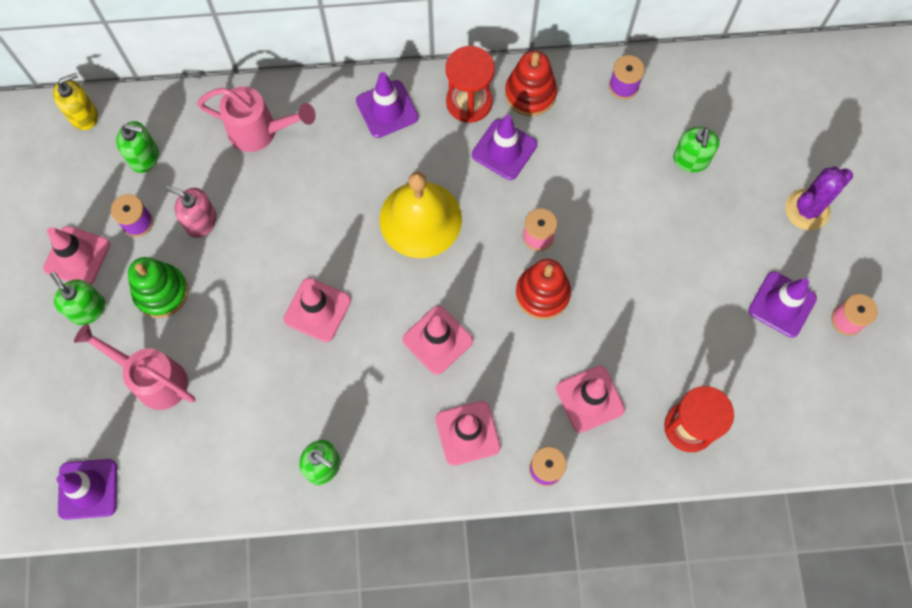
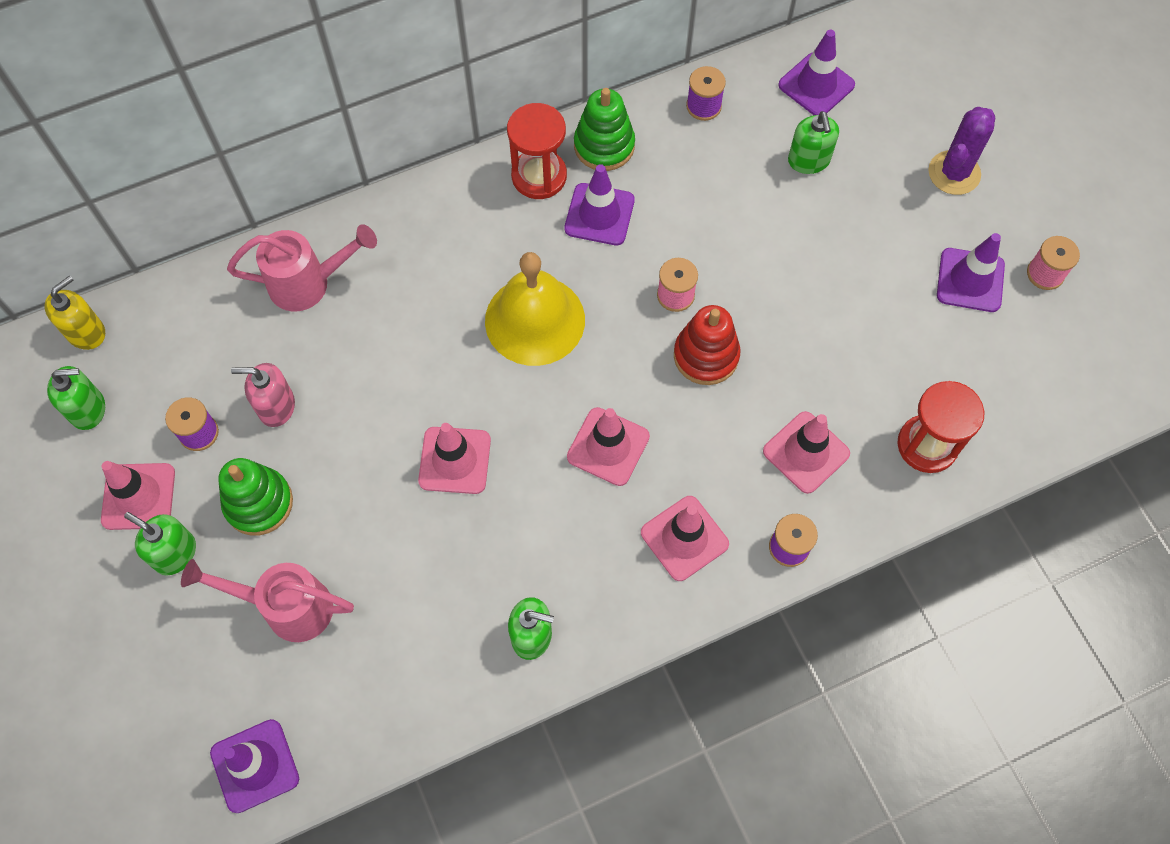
camera: 20 degrees left, 5 degrees down
green soap dispenser [116,121,159,173] -> green soap dispenser moved to [47,366,105,430]
purple traffic cone [356,72,419,138] -> purple traffic cone moved to [778,30,855,115]
red stacking toy [505,50,557,116] -> green stacking toy [574,88,635,171]

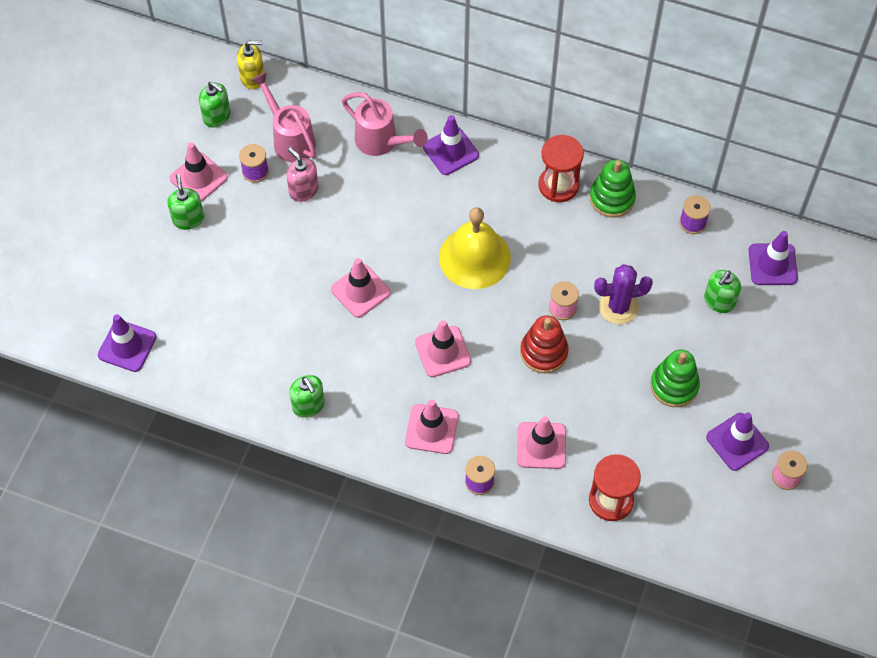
camera: 45 degrees right, 5 degrees down
pink watering can [181,559,354,642] -> pink watering can moved to [251,72,316,163]
green stacking toy [218,458,293,536] -> green stacking toy moved to [650,349,700,407]
purple traffic cone [564,164,635,245] -> purple traffic cone moved to [423,115,479,175]
purple cactus [928,107,995,195] -> purple cactus moved to [594,264,653,324]

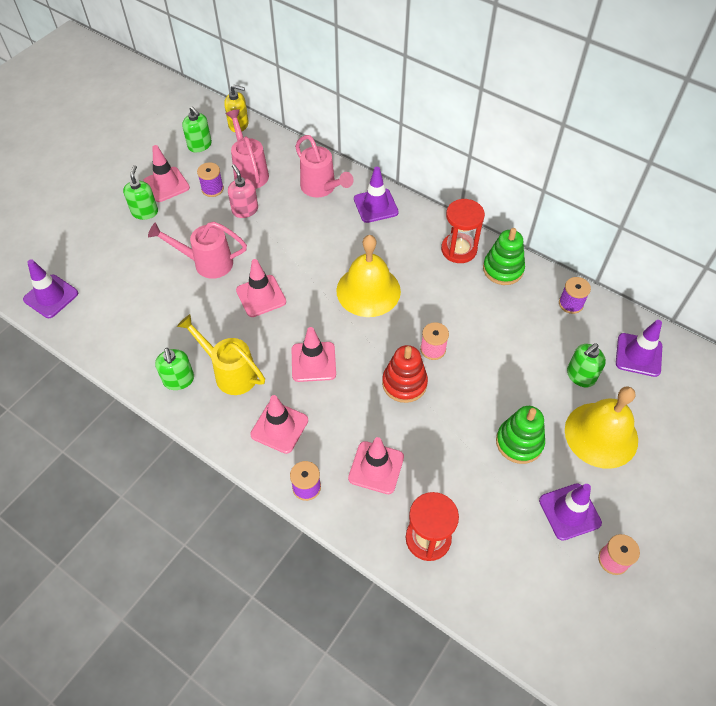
camera: 15 degrees right, 5 degrees down
purple cactus [594,264,653,324] -> none
none -> pink watering can [148,222,247,279]
none -> yellow watering can [177,314,265,395]
none -> yellow bell [565,386,638,469]

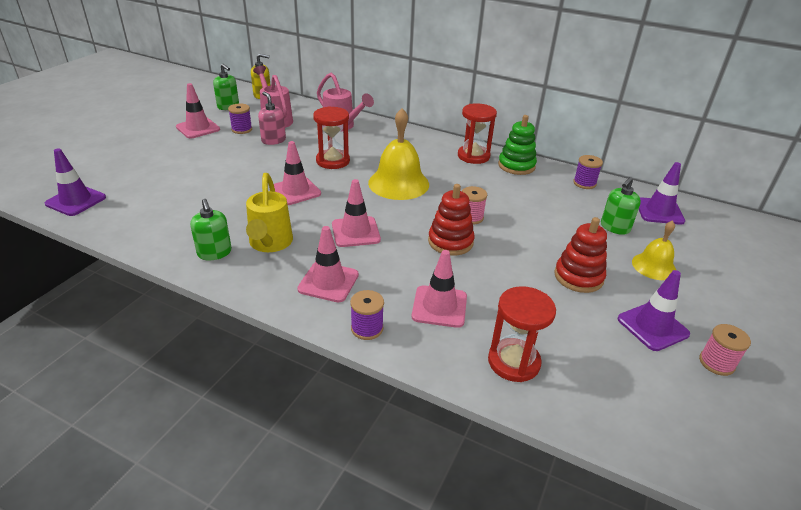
camera: 10 degrees left, 20 degrees down
green soap dispenser [123,165,158,220] -> none
pink watering can [148,222,247,279] -> none
yellow watering can [177,314,265,395] -> yellow watering can turned 120 degrees counterclockwise [246,173,293,252]
purple traffic cone [354,167,399,223] -> none
green stacking toy [496,406,545,464] -> red stacking toy [554,217,607,293]
yellow bell [565,386,638,469] -> yellow bell [632,220,676,280], size x0.59
none -> red hourglass [313,106,350,169]

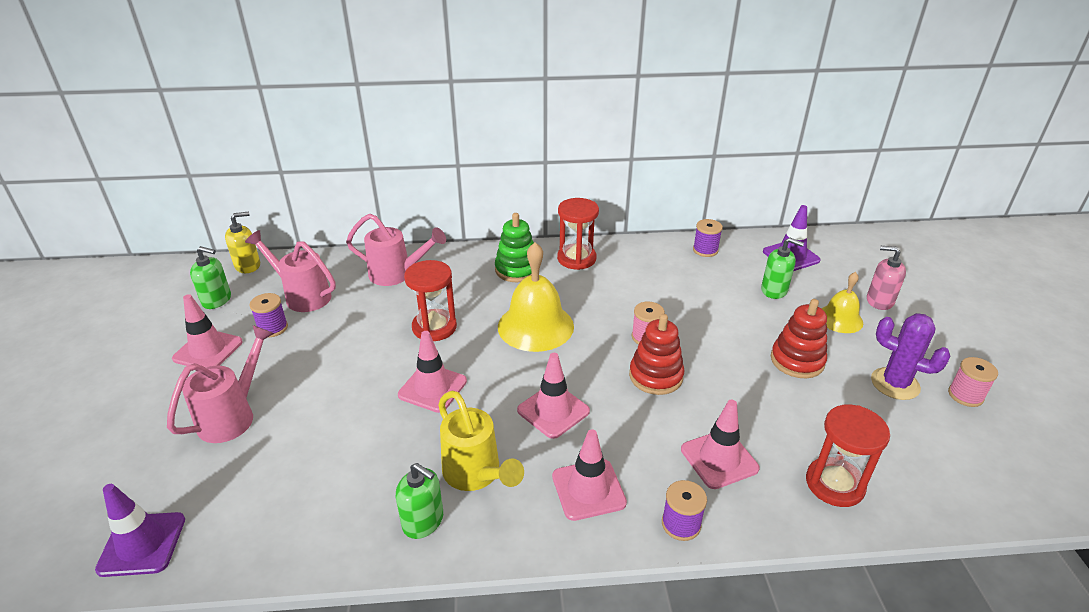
camera: 30 degrees left, 0 degrees up
pink soap dispenser [258,92,286,145] -> pink soap dispenser moved to [867,246,906,310]
green stacking toy [498,115,537,175] -> green stacking toy moved to [495,213,534,282]
green soap dispenser [601,177,641,235] -> green soap dispenser turned 75 degrees counterclockwise [761,238,804,299]
purple traffic cone [617,270,690,351] -> purple cactus [871,313,950,400]
none -> pink watering can [167,325,275,443]

